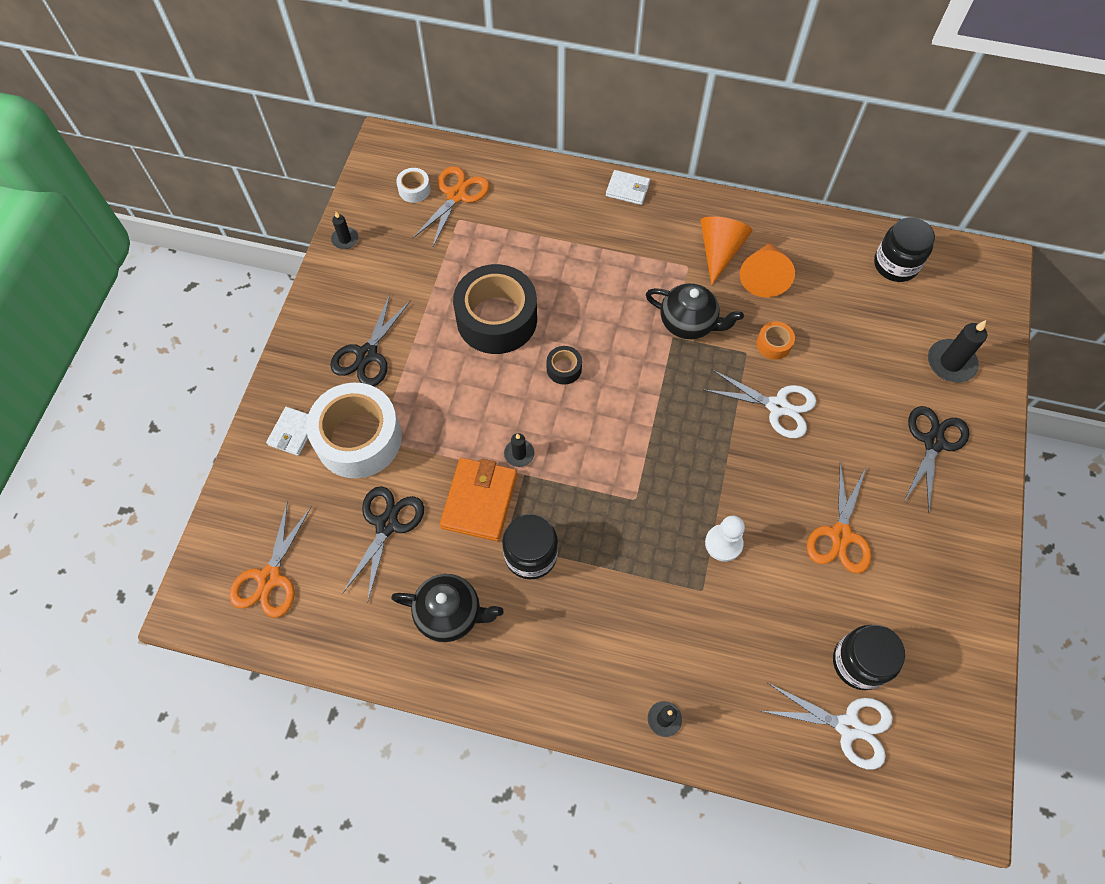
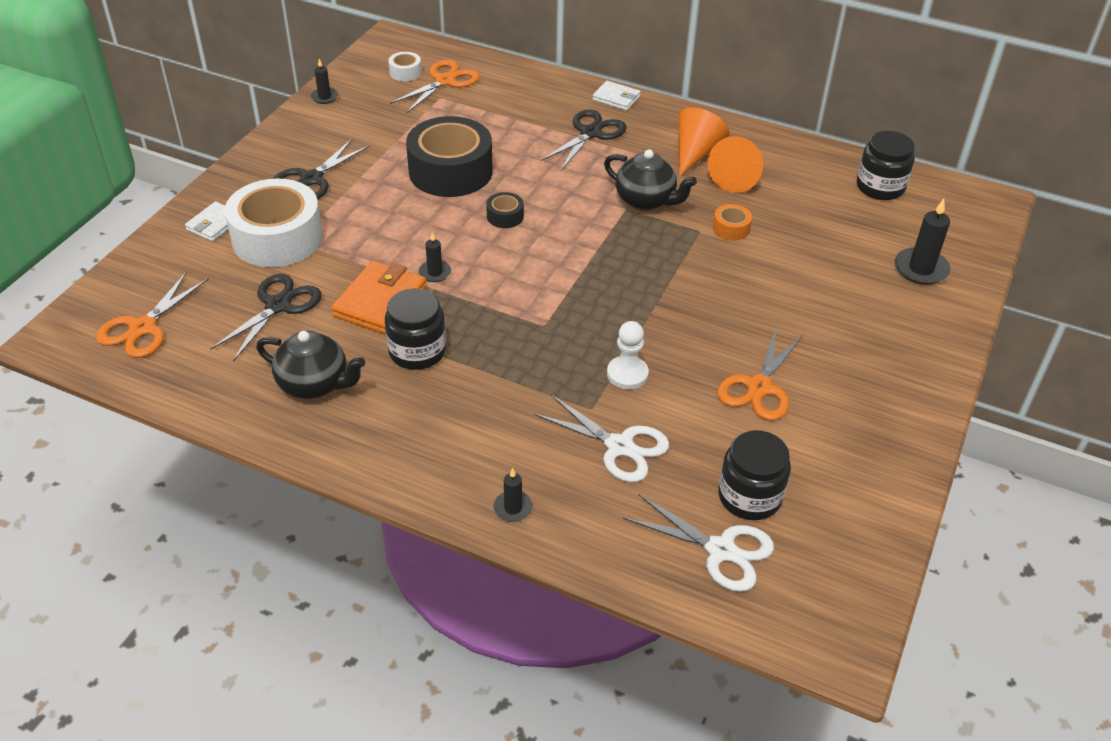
camera: 10 degrees right, 20 degrees down
white scissors [704,369,816,438] -> white scissors moved to [534,394,669,482]
black scissors [903,406,969,513] -> black scissors moved to [541,109,627,170]

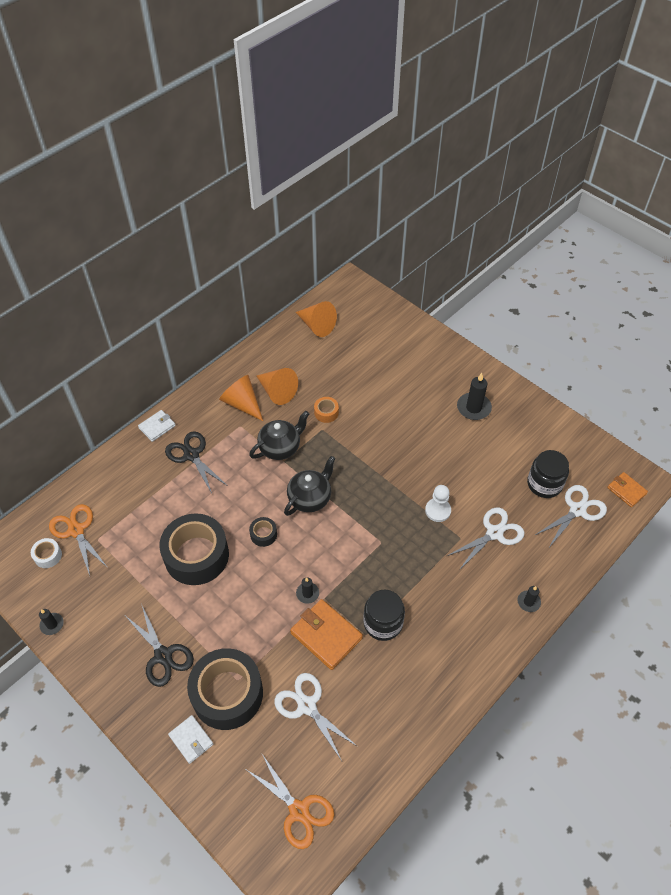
camera: 70 degrees left, 10 degrees up
black scissors [210,274,322,362] -> white scissors [274,673,358,761]
white tape [224,179,323,267] -> black tape [187,648,263,730]
black teapot [256,331,365,399] -> black teapot moved to [284,456,336,516]
orange scissors [717,328,803,421] -> none
black jar [857,131,915,200] -> orange cone [296,301,337,337]
black candle [895,199,951,285] -> black candle moved to [457,373,492,420]
none -> orange wallet [607,472,648,507]

